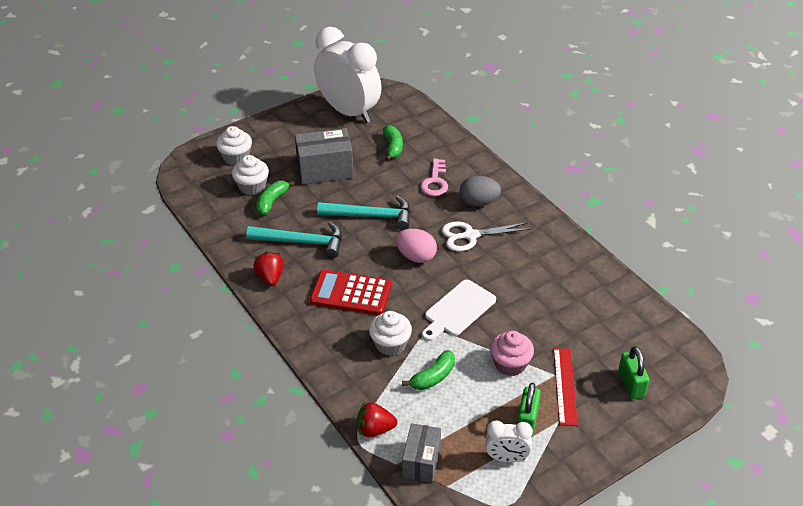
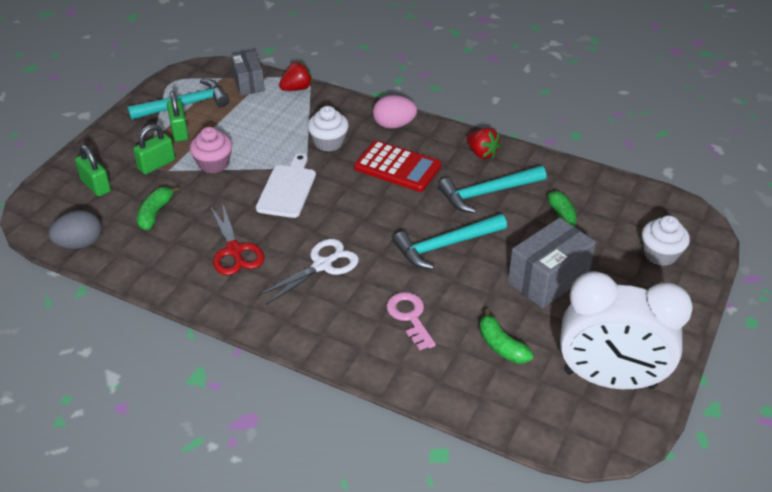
camera: 150 degrees right, 0 degrees up
white cupcake [232,155,269,195] -> none
red calculator [310,270,391,315] -> red calculator turned 45 degrees clockwise [354,140,441,192]
pink egg [396,229,437,263] -> pink egg moved to [373,95,417,129]
green banana [402,350,455,390] -> green banana moved to [137,186,180,231]
grey egg [460,176,501,206] -> grey egg moved to [48,210,102,249]
white clock [485,421,533,462] -> turquoise hammer [127,79,229,120]
red ruler [554,348,578,426] -> green padlock [133,124,175,174]
none -> red scissors [210,202,264,275]

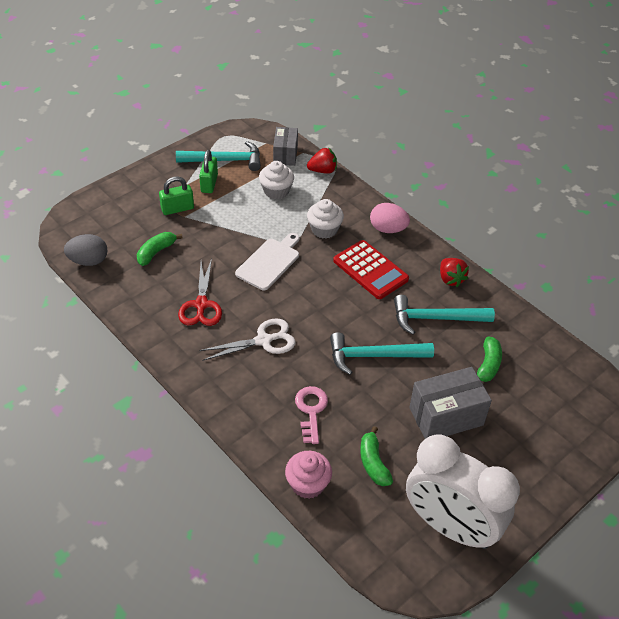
camera: 20 degrees right, 5 degrees up
green padlock [75,145,111,197] -> none
pink cupcake [190,127,232,173] -> pink cupcake moved to [285,451,332,499]
white cupcake [642,215,690,266] -> white cupcake moved to [259,161,294,199]

